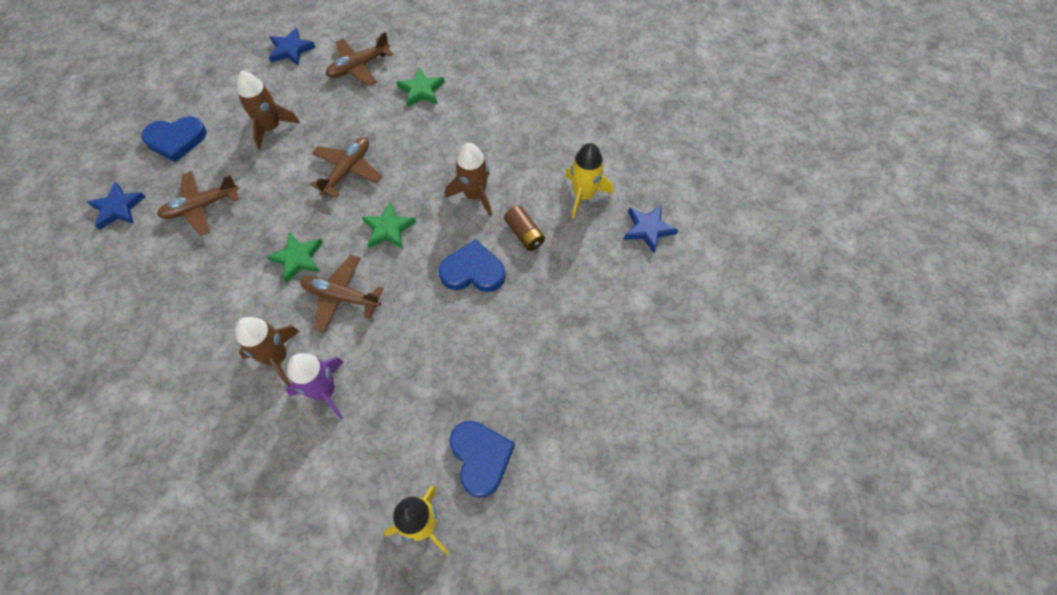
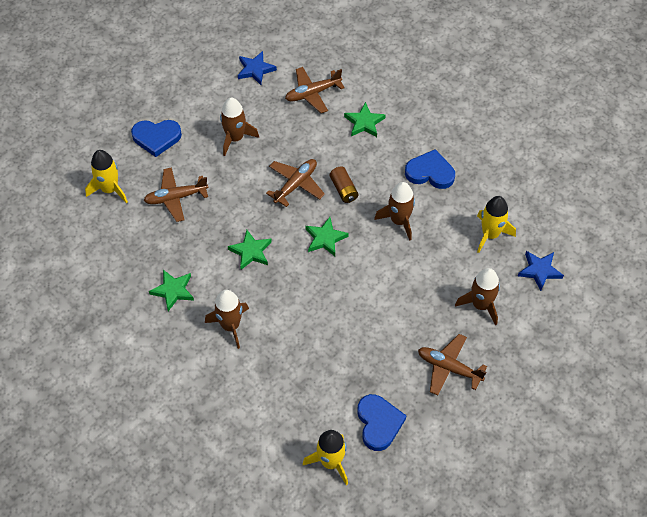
camera: 10 degrees right, 5 degrees down
blue star [87,182,145,230] -> yellow rocket [85,150,128,203]
purple rocket [286,353,343,419] -> none
brown plane [300,255,384,332] -> brown plane moved to [418,334,487,396]
blue heart [439,239,505,292] -> blue heart moved to [405,149,455,189]
brown battery [504,206,545,251] -> brown battery moved to [330,166,358,203]
none -> green star [149,270,194,311]
none -> brown rocket [455,268,500,325]

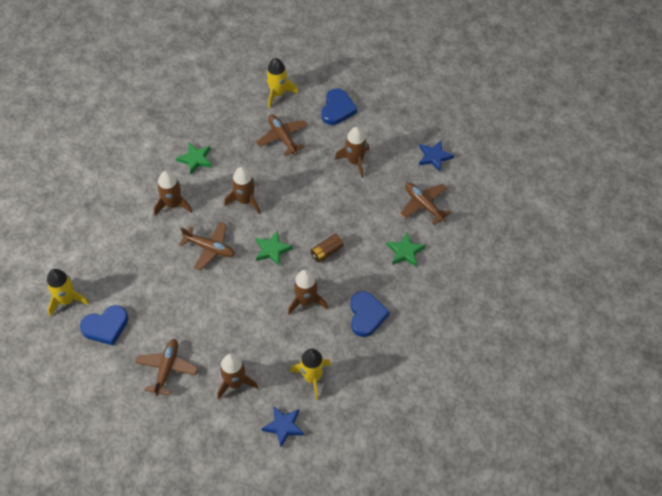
camera: 75 degrees right, 0 degrees up
blue heart [131,120,182,157] -> blue heart turned 150 degrees counterclockwise [321,88,357,125]
green star [228,230,272,270] -> brown rocket [224,167,260,214]
brown plane [266,159,325,207] -> brown plane moved to [179,222,235,270]

